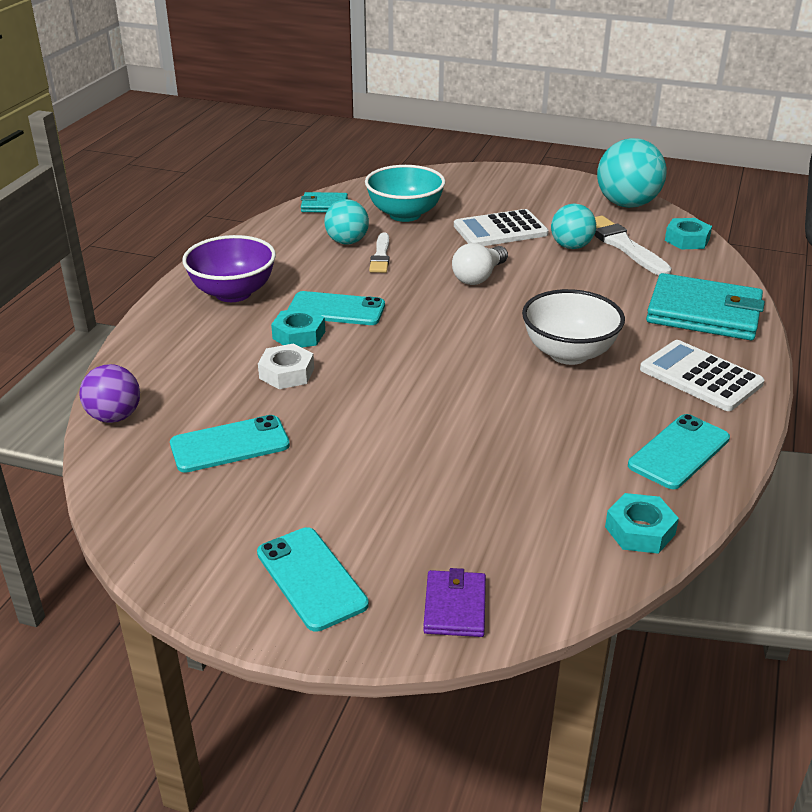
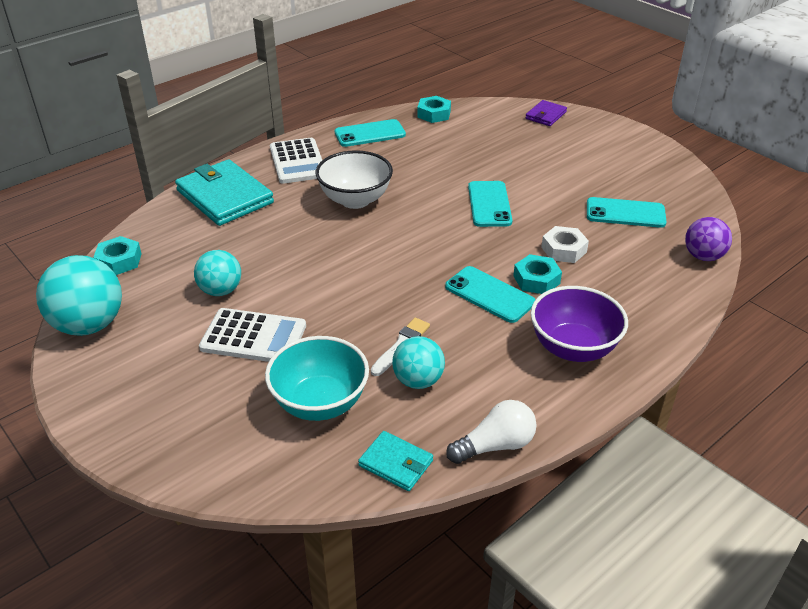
camera: 150 degrees left, 5 degrees up
turquoise phone [257,527,369,632] -> turquoise phone moved to [468,181,512,227]
white light bulb [452,243,508,285] -> white light bulb moved to [446,400,536,464]
white brush [595,216,672,276] -> none

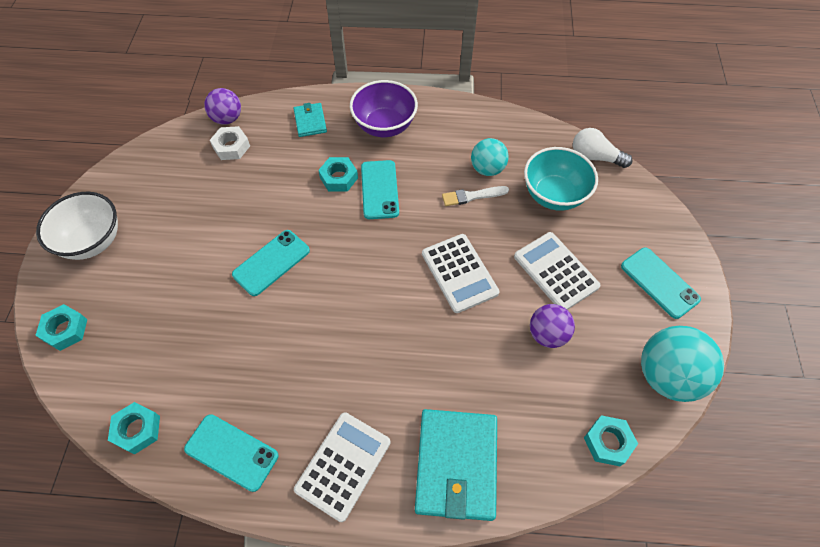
camera: 135 degrees left, 20 degrees up
turquoise ball [194,250,241,296] -> purple ball [530,304,575,348]
white bowl [315,150,393,209] -> white bowl moved to [36,192,118,260]
turquoise wallet [358,431,433,491] -> turquoise wallet moved to [293,103,327,137]
white light bulb [446,400,536,464] -> white light bulb moved to [573,128,633,168]
purple wallet [525,100,567,126] -> turquoise nut [35,304,87,351]
white nut [541,226,589,263] -> white nut moved to [210,126,250,160]
turquoise phone [587,197,667,228] -> turquoise phone moved to [621,247,701,319]
none -> white calculator [422,234,499,313]

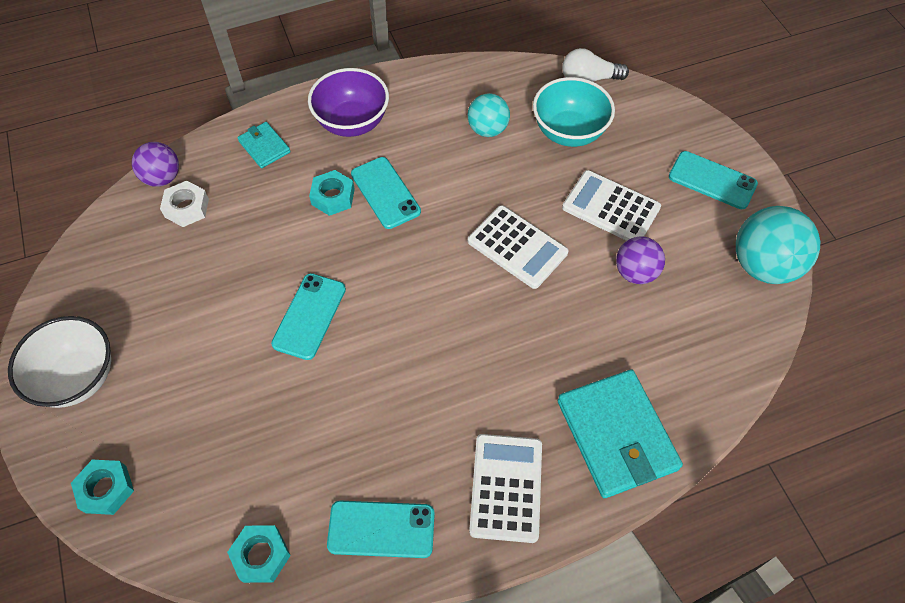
camera: 25 degrees left, 0 degrees up
white brush [442,186,509,206] -> none
turquoise nut [584,415,638,466] -> none

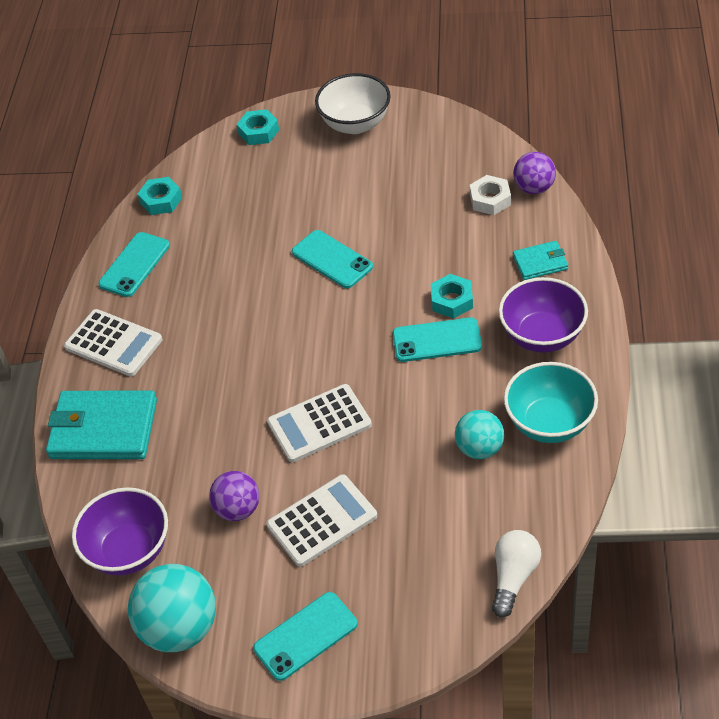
camera: 120 degrees right, 10 degrees down
turquoise bowl [533,77,615,147] -> turquoise bowl moved to [504,362,598,443]
none -> purple bowl [72,487,168,575]

